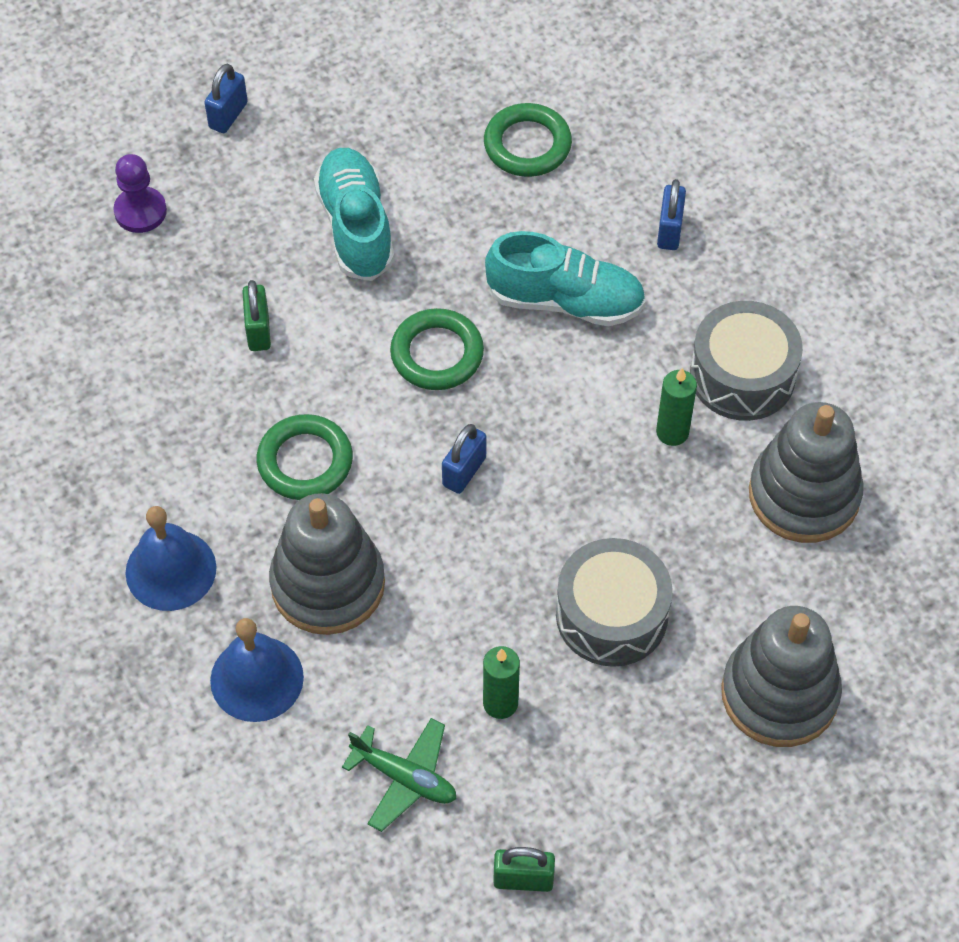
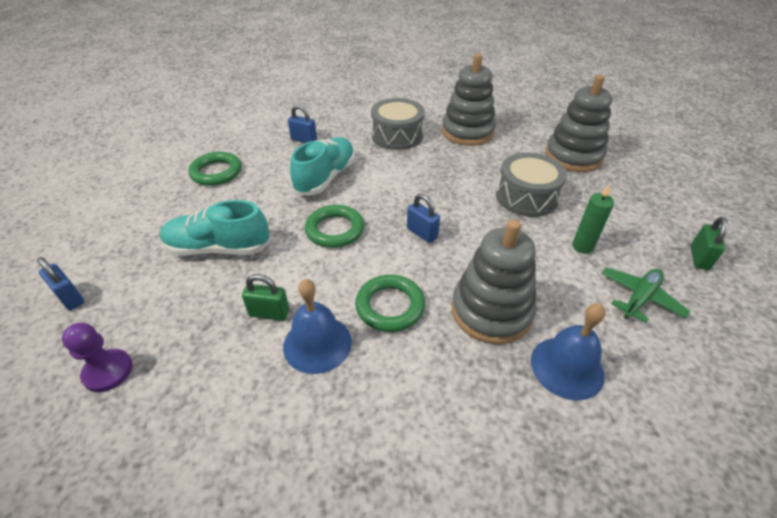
camera: 75 degrees left, 15 degrees down
blue bell [125,506,217,611] -> blue bell moved to [283,279,352,374]
green candle [656,368,697,446] -> none

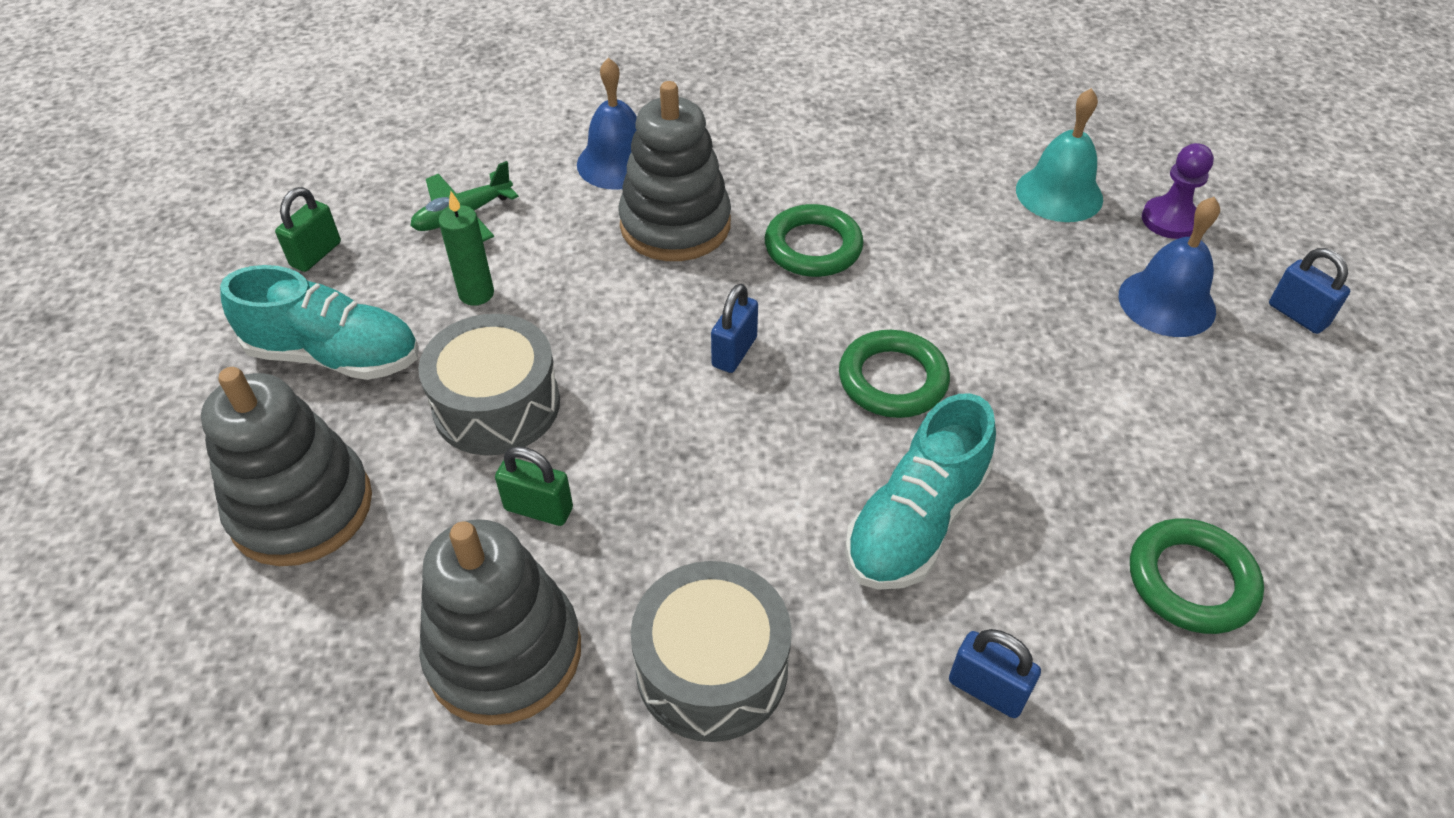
camera: 170 degrees left, 5 degrees up
turquoise shoe [160,200,270,256] -> turquoise shoe moved to [220,265,419,380]
green padlock [242,274,289,321] -> green padlock moved to [495,446,573,526]
blue bell [283,279,352,374] -> blue bell moved to [1119,197,1220,337]
blue padlock [407,194,440,243] -> blue padlock turned 60 degrees clockwise [711,284,758,373]
none -> turquoise bell [1016,88,1103,222]

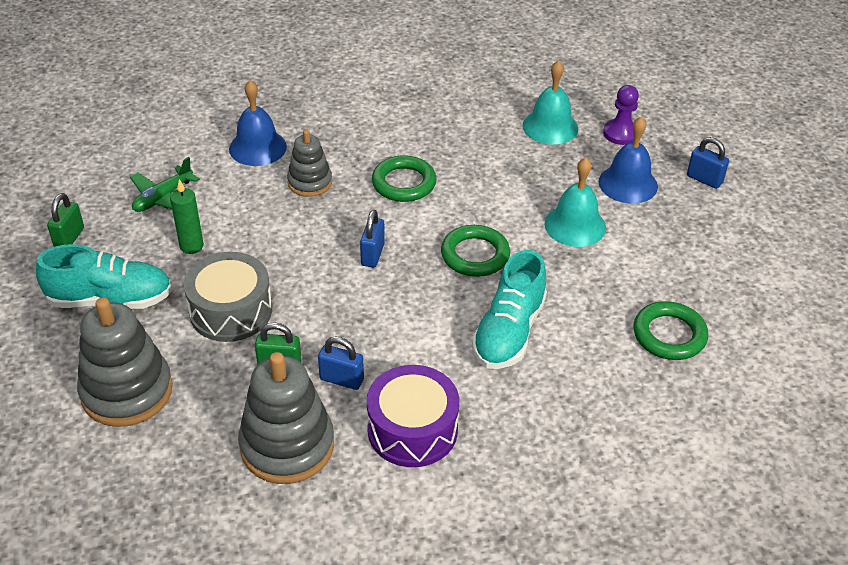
camera: 15 degrees left, 5 degrees down
grey stacking toy [618,81,731,261] -> grey stacking toy [287,130,332,197], size x0.60
grey drum [631,561,792,742] -> purple drum [367,365,459,467]
blue padlock [949,629,1041,718] -> blue padlock moved to [318,336,364,390]
none -> turquoise bell [544,157,606,247]

